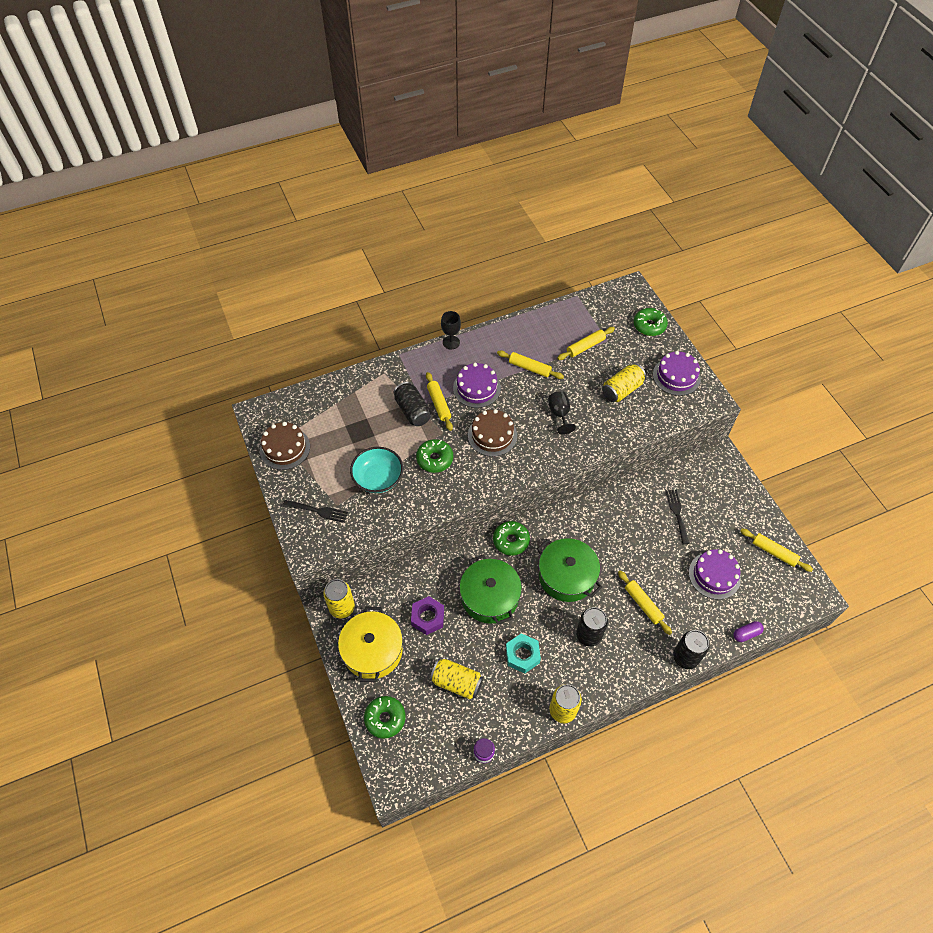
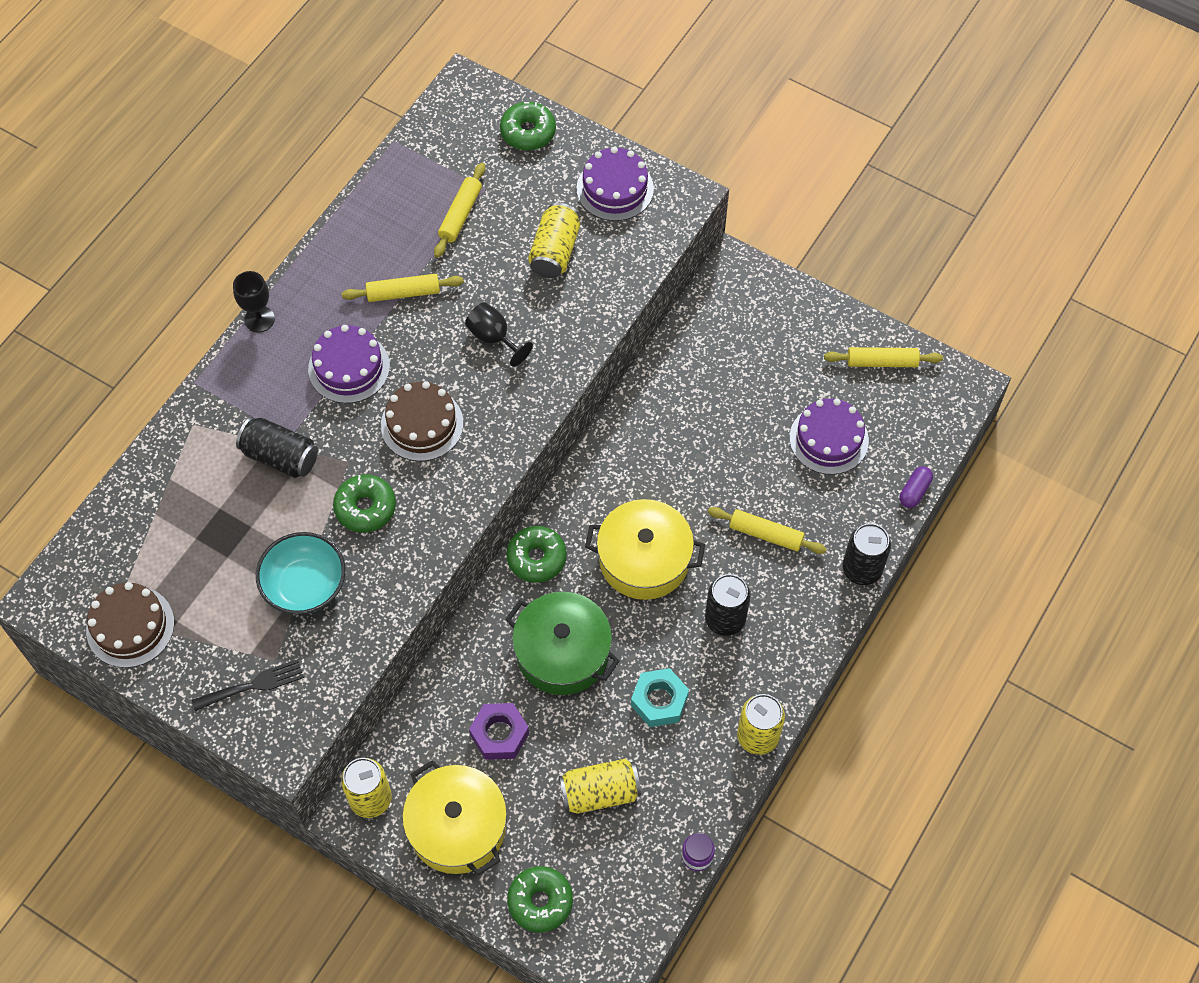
camera: 35 degrees left, 5 degrees up
yellow rolling pin [426,372,453,431] -> none
green pot [537,538,602,602] -> yellow pot [585,499,705,600]
black fork [666,490,689,545] -> none

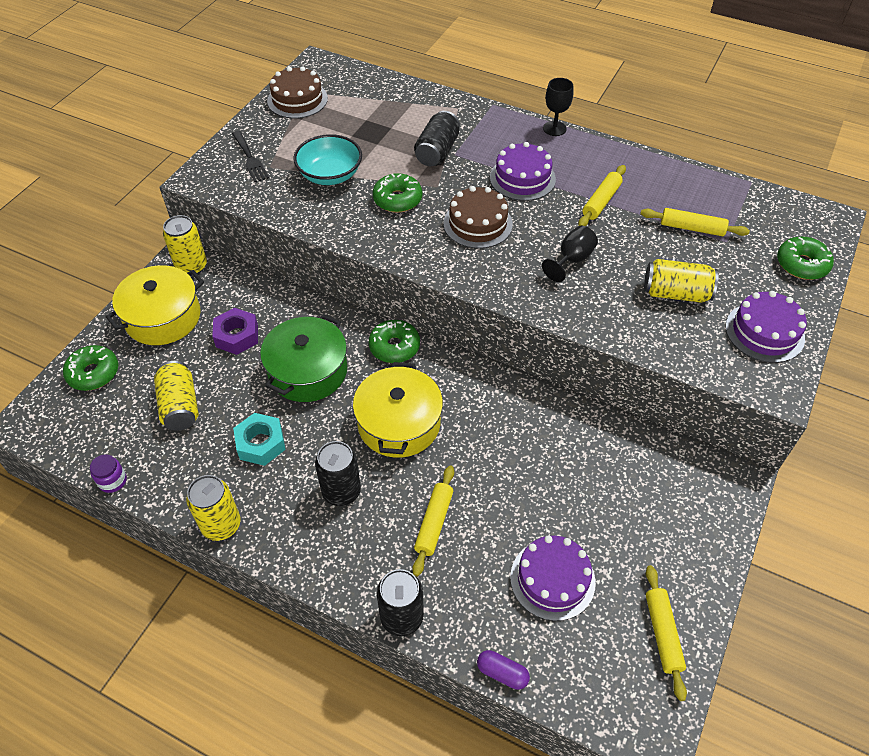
camera: 85 degrees right, 10 degrees down
yellow rolling pin [342,274,464,302] -> yellow rolling pin turned 45 degrees clockwise [578,165,626,226]

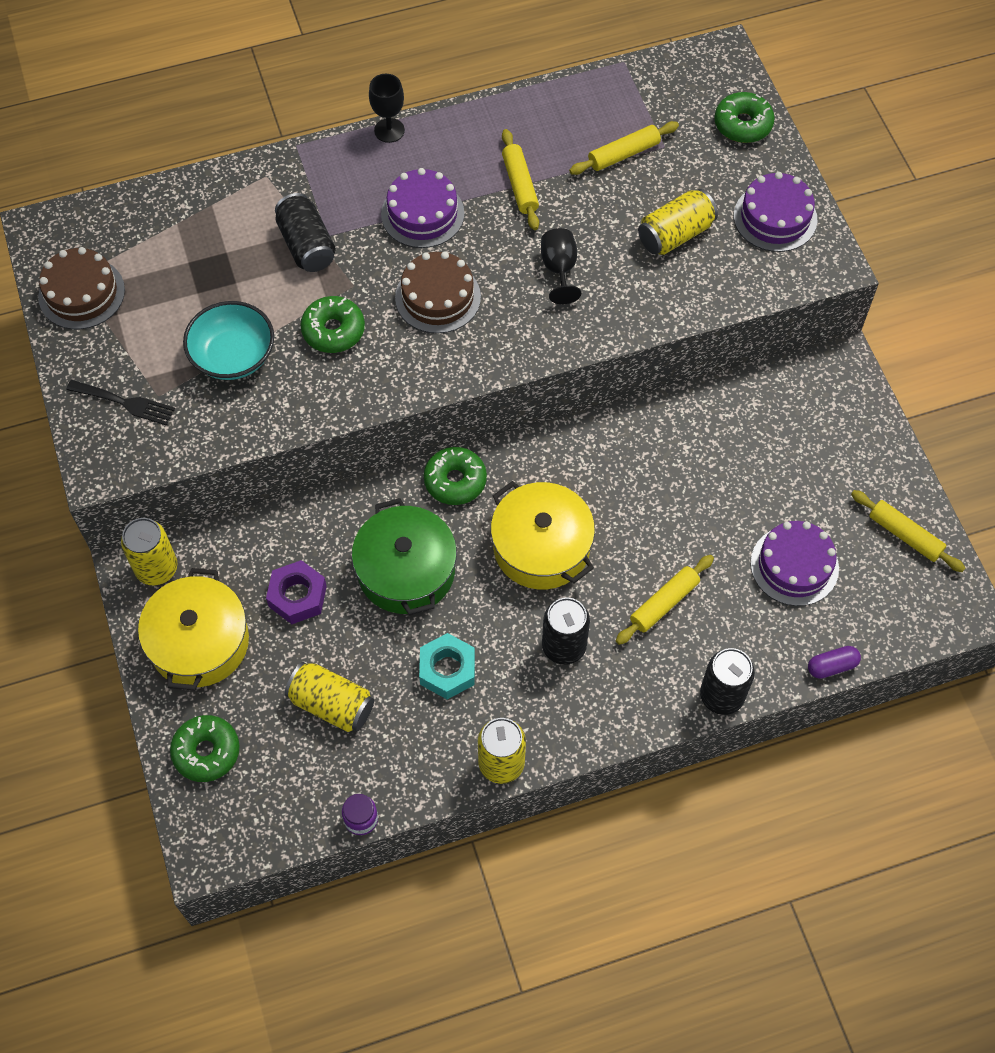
camera: 45 degrees left, 10 degrees up
yellow rolling pin [412,465,454,577] -> yellow rolling pin turned 75 degrees clockwise [616,555,714,645]

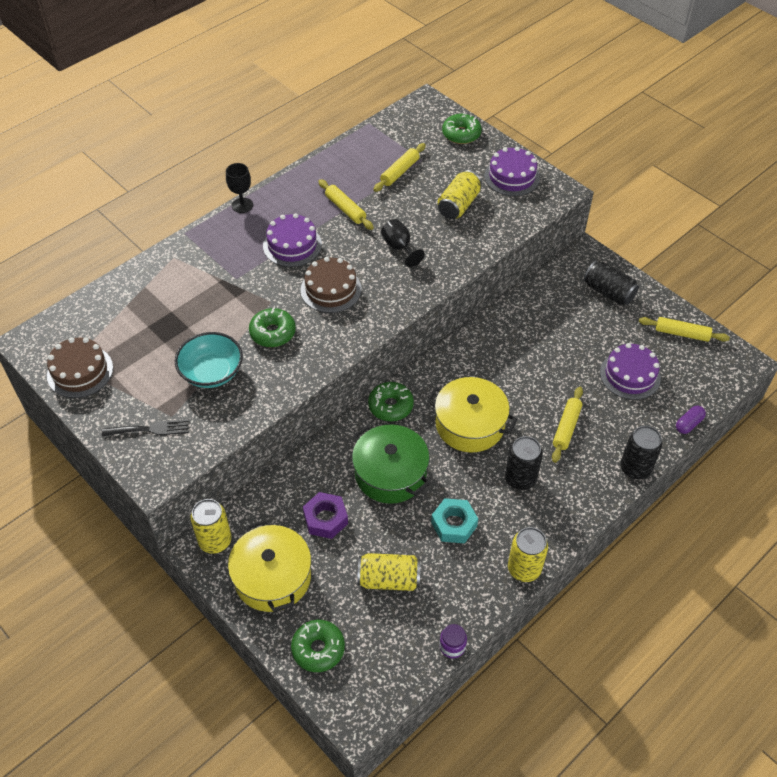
camera: 25 degrees left, 10 degrees down
black can [275,193,336,272] -> black can moved to [584,261,639,305]

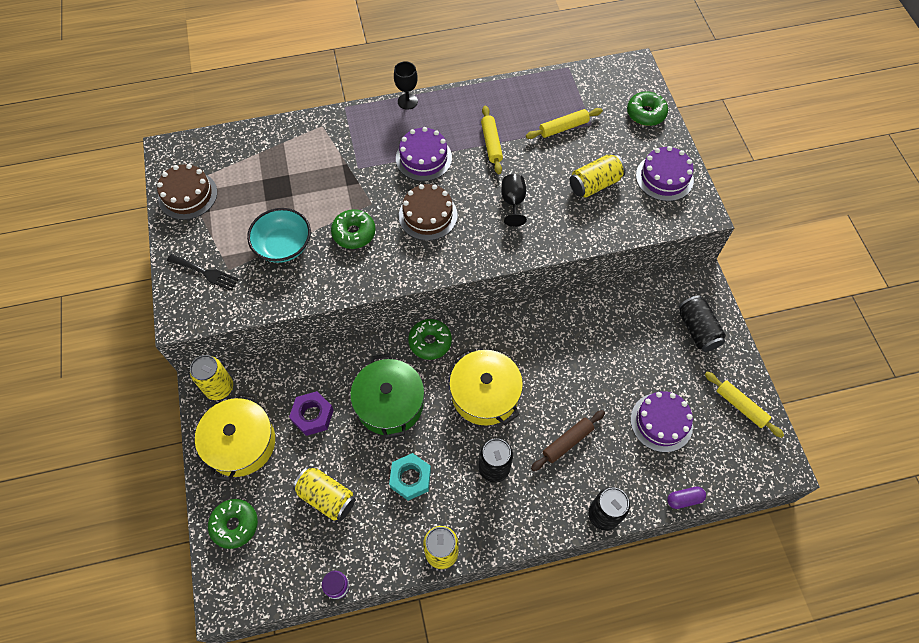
camera: 30 degrees right, 10 degrees up
yellow rolling pin [552,387,583,463] -> brown rolling pin [531,410,605,471]

